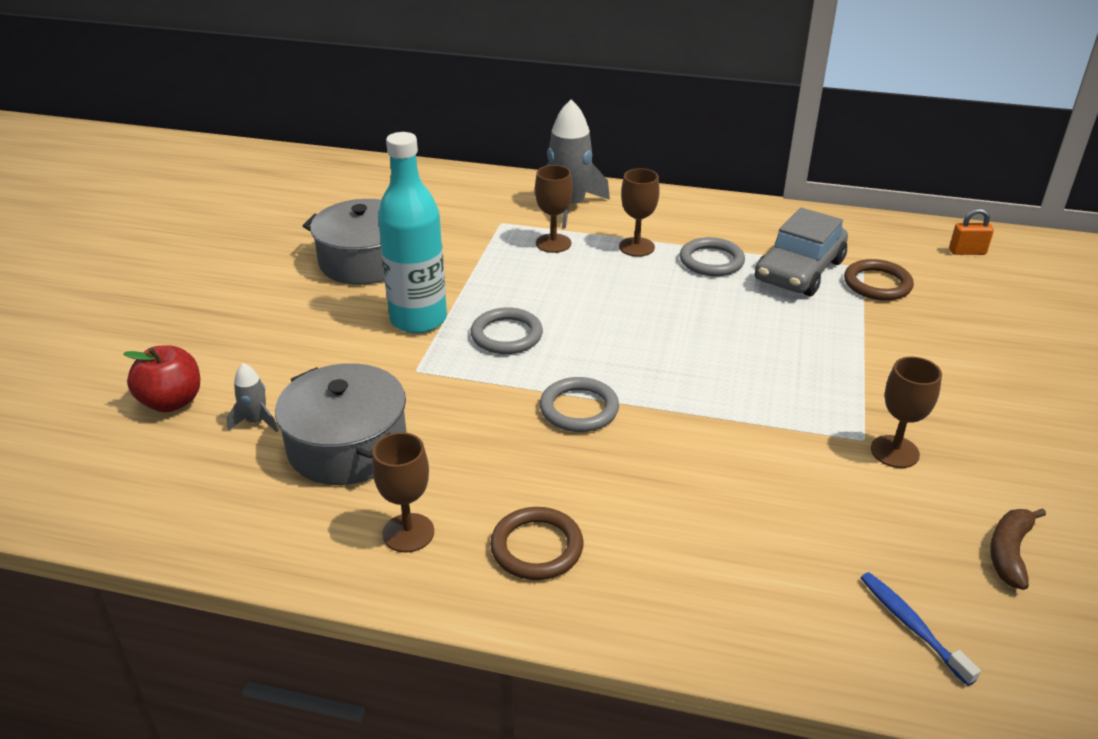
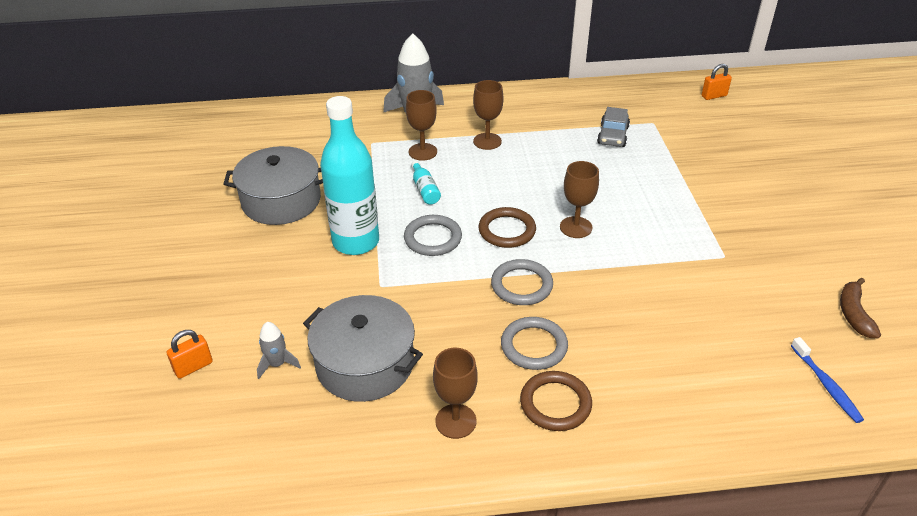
camera: 20 degrees left, 5 degrees up
red apple [123,345,200,413] -> orange padlock [167,330,213,379]
grey ring [680,237,745,276] -> grey ring moved to [501,317,568,370]
grey car [755,207,848,296] -> grey car [597,107,630,147], size x0.60
brown ring [844,259,914,301] -> brown ring moved to [478,207,536,248]
blue toothbrush [861,572,981,686] -> blue toothbrush turned 150 degrees counterclockwise [791,337,864,423]
brown goblet [871,357,942,468] -> brown goblet moved to [560,161,599,238]
none -> turquoise bottle [411,160,441,205]

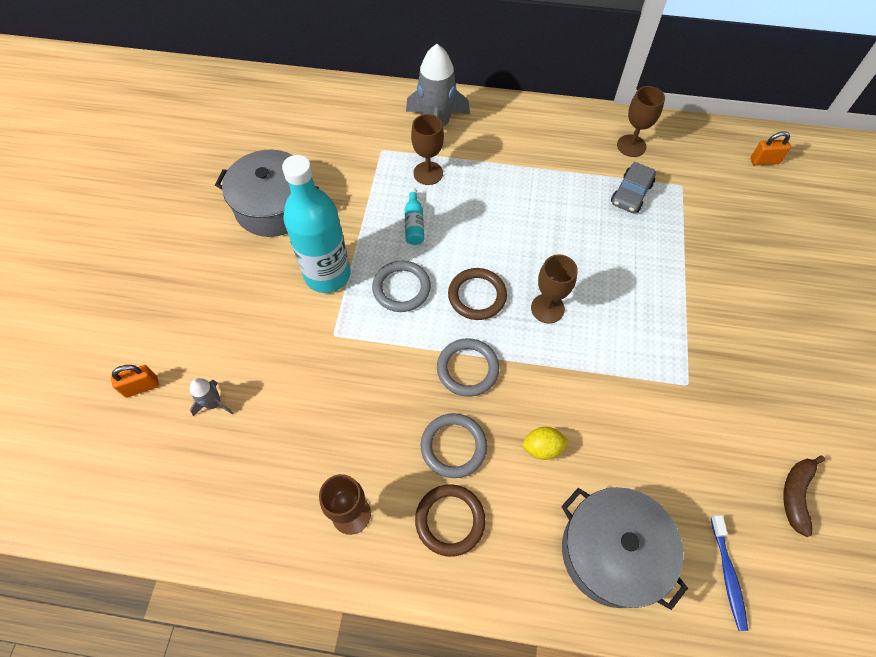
camera: 15 degrees right, 20 degrees up
grey pot [303,295,423,402] -> grey pot moved to [561,487,688,610]
brown goblet [473,80,503,150] -> brown goblet moved to [617,86,665,157]
none -> yellow lemon [522,427,569,460]

